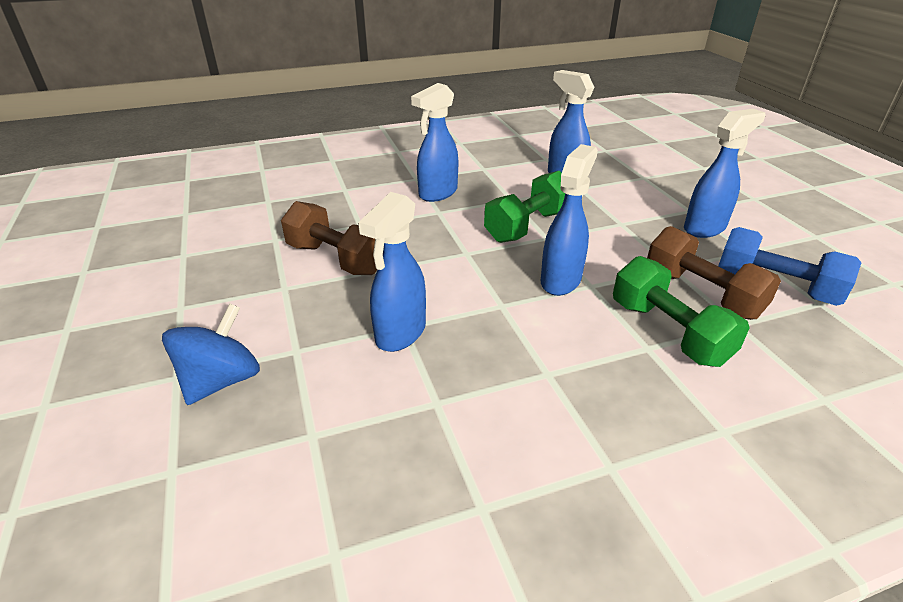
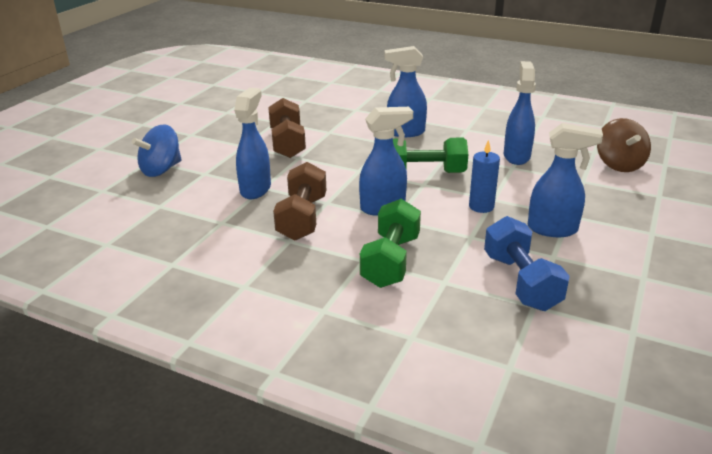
camera: 45 degrees right, 5 degrees down
blue spinning top [162,303,260,405] -> blue spinning top turned 150 degrees clockwise [132,125,182,177]
blue spray bottle [358,192,426,352] -> blue spray bottle turned 120 degrees clockwise [234,88,271,199]
brown dumbbell [647,226,781,320] -> brown dumbbell moved to [273,162,326,241]
none -> blue candle [469,140,500,213]
none -> brown spinning top [597,118,651,172]

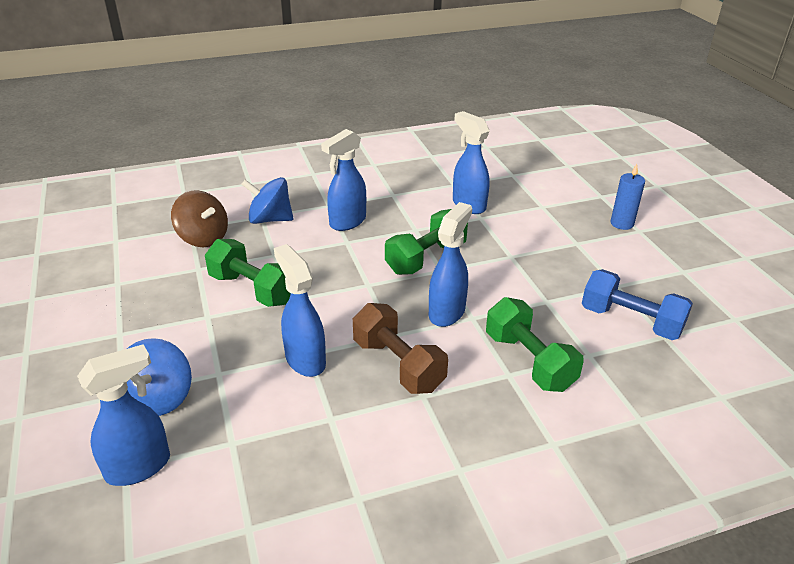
camera: 45 degrees left, 5 degrees up
brown dumbbell [268,98,306,158] -> green dumbbell [205,239,291,307]
blue candle [469,140,500,213] -> blue candle moved to [611,164,645,230]
blue spray bottle [527,123,603,237] -> blue spray bottle moved to [77,344,170,486]
brown spinning top [597,118,651,172] -> brown spinning top moved to [171,190,228,247]
none -> blue spinning top [241,177,294,224]

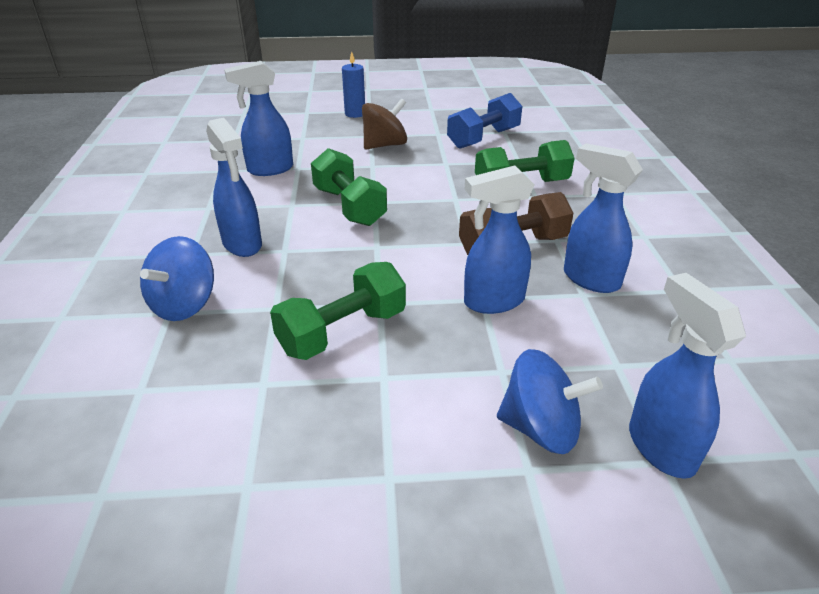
camera: 75 degrees left, 0 degrees up
brown spinning top [171,190,228,247] -> brown spinning top moved to [362,98,407,150]
blue spray bottle [429,202,472,327] -> blue spray bottle moved to [564,143,643,293]

